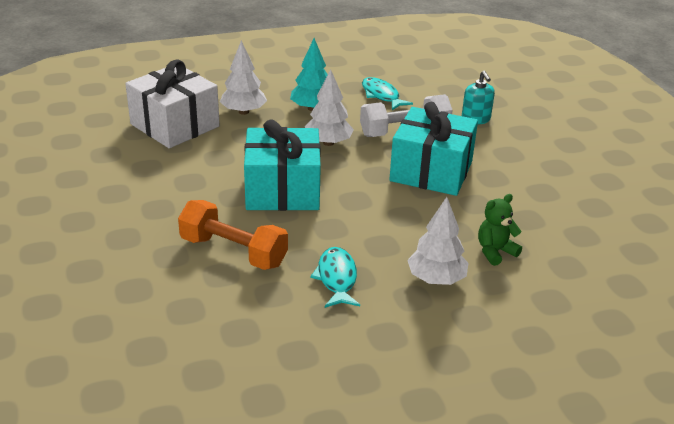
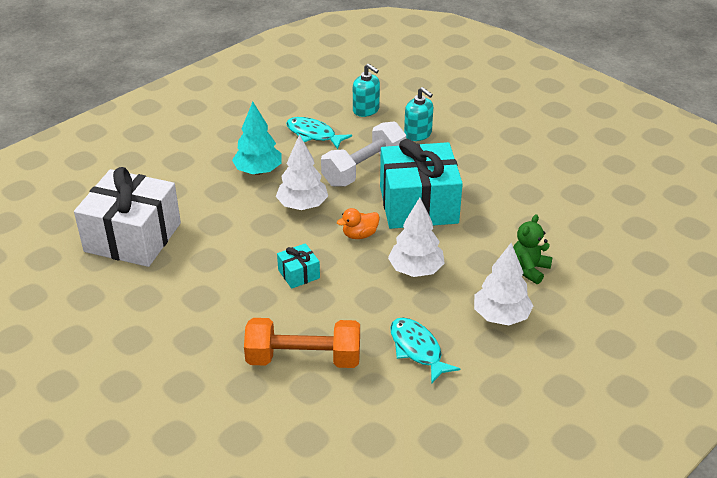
camera: 25 degrees left, 5 degrees up
white tree [220,40,267,115] -> white tree moved to [388,198,445,277]
turquoise gift [244,119,321,211] -> turquoise gift [277,243,320,289], size x0.42
none -> orange duck [337,208,380,239]
none -> turquoise soap dispenser [353,64,380,117]

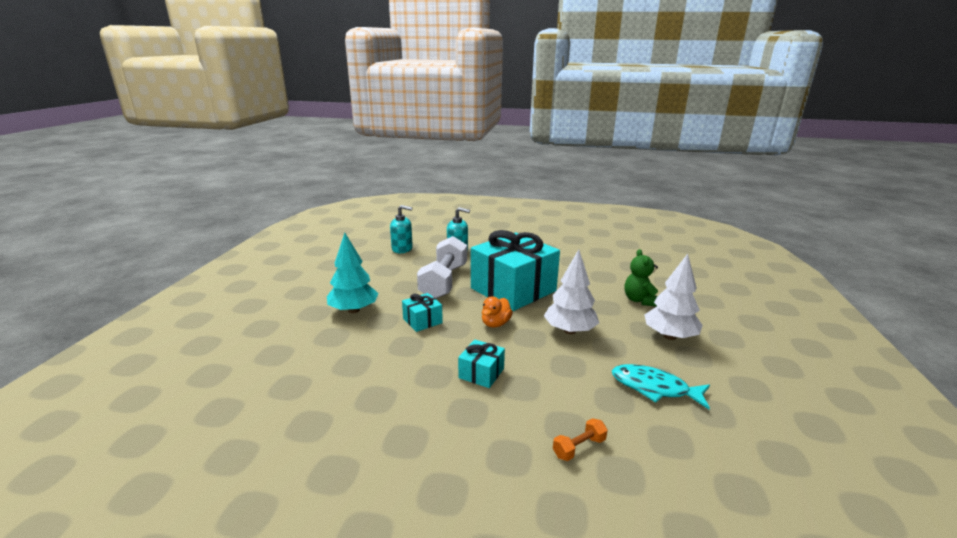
camera: 35 degrees left, 15 degrees down
white gift [74,167,181,267] -> none
orange dumbbell [244,318,360,368] -> orange dumbbell [553,418,608,461], size x0.41
white tree [276,135,328,210] -> turquoise gift [402,293,443,332]
turquoise fish [286,117,352,149] -> none

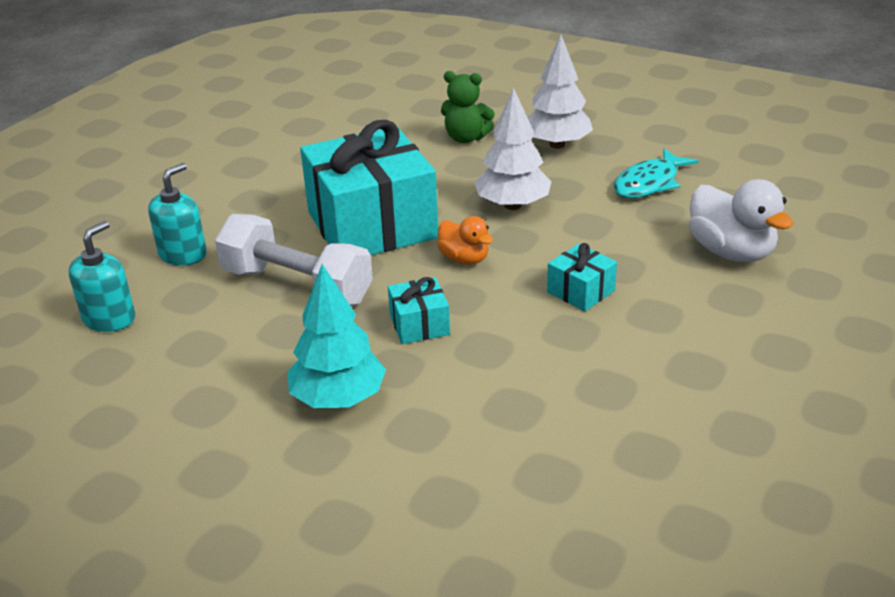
camera: 70 degrees left, 10 degrees up
orange dumbbell [553,418,608,461] -> white duck [689,179,794,262]

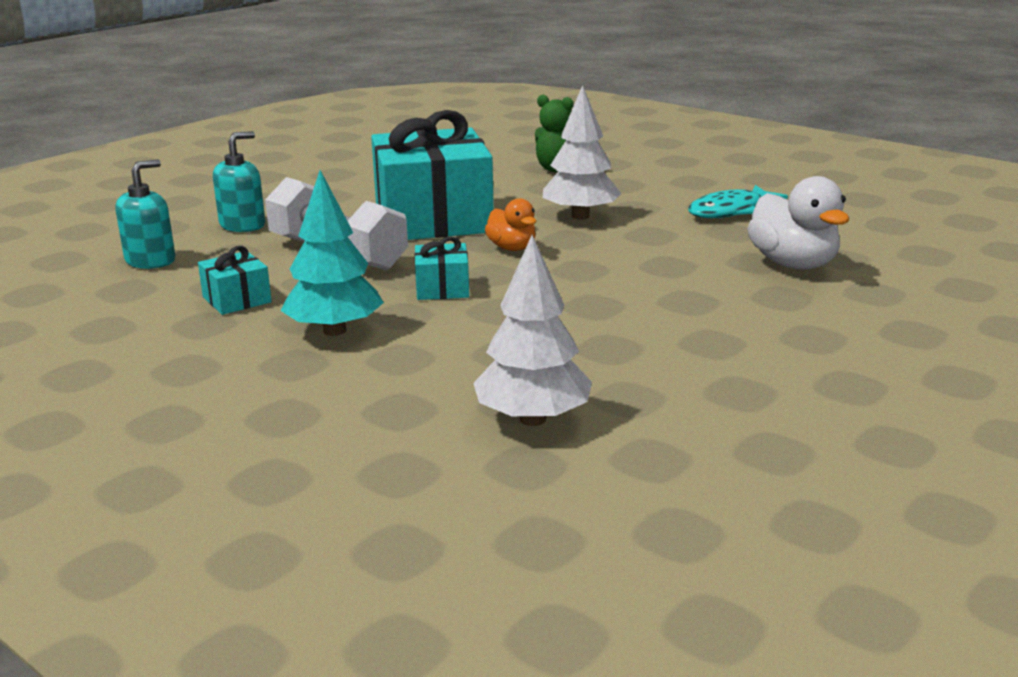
camera: 10 degrees right, 10 degrees down
white tree [528,35,593,149] -> white tree moved to [473,235,592,426]
turquoise gift [547,243,617,311] -> turquoise gift moved to [198,246,272,315]

